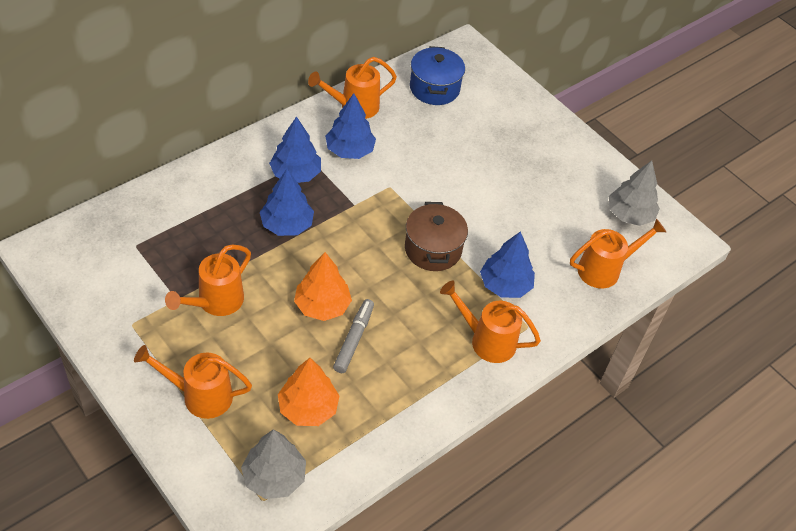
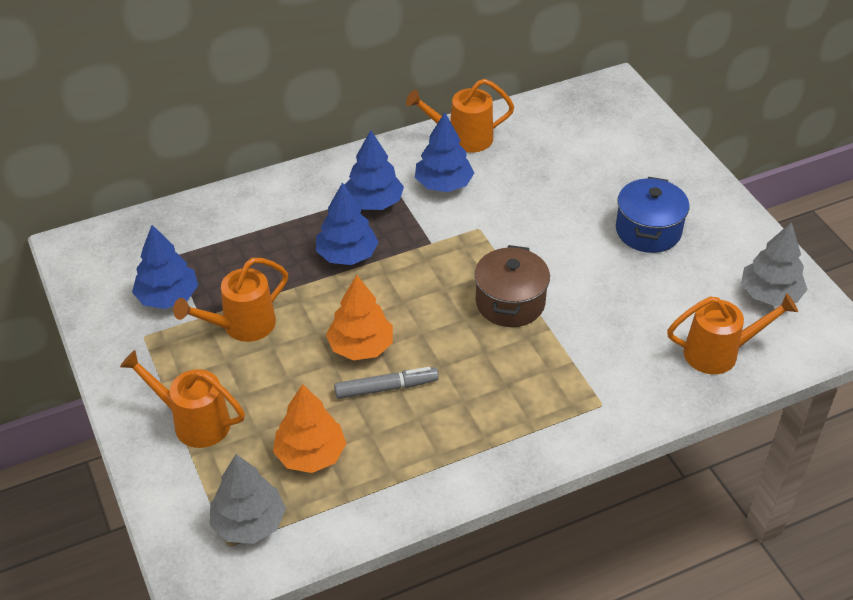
camera: 20 degrees right, 5 degrees down
grey marker [333,299,374,373] -> grey marker turned 45 degrees clockwise [334,367,439,399]
blue pot [410,46,465,105] -> blue pot moved to [616,177,689,253]
orange watering can [440,281,541,363] -> none
blue tree [480,231,535,298] -> blue tree moved to [132,225,198,309]

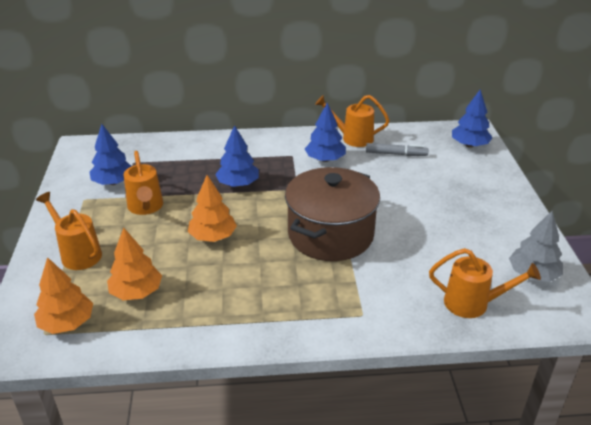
camera: 20 degrees right, 10 degrees down
orange watering can [173,258,288,342] -> orange watering can turned 90 degrees counterclockwise [124,151,163,215]
grey tree [210,454,286,544] -> orange tree [34,257,93,334]
grey marker [334,367,439,399] -> grey marker moved to [366,143,428,156]
blue tree [345,130,404,210] -> blue tree moved to [452,89,493,148]
brown pot [474,245,550,327] -> brown pot [285,167,380,261], size x1.66
blue pot [616,177,689,253] -> none

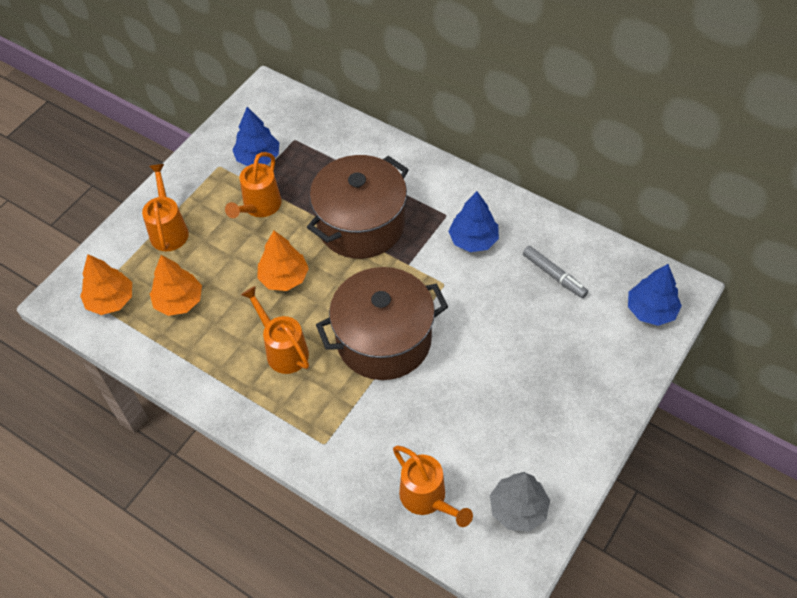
camera: 40 degrees right, 20 degrees up
blue tree [215,125,259,187] -> brown pot [307,155,409,259]
orange watering can [315,95,390,147] -> orange watering can moved to [241,286,309,374]

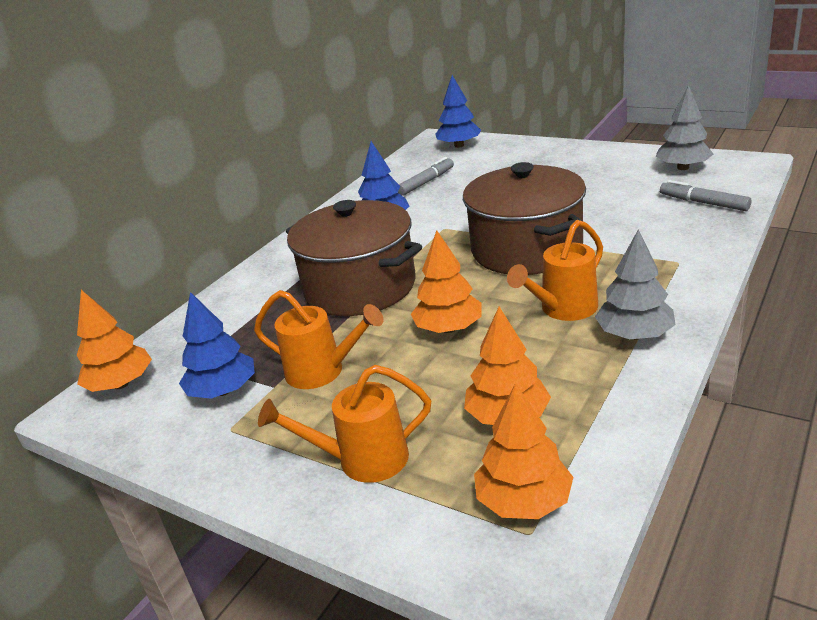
camera: 90 degrees left, 25 degrees down
orange watering can [393,446,473,527] -> grey marker [660,180,751,211]
none -> orange tree [77,290,152,392]
none -> grey tree [595,230,676,340]

